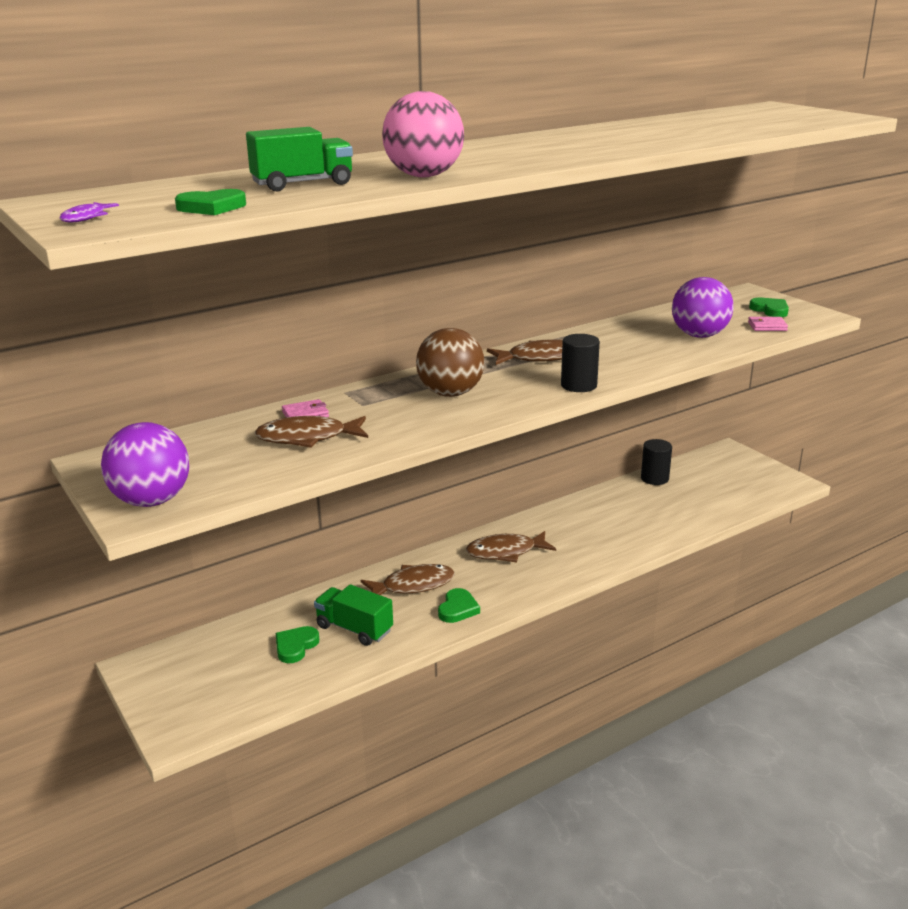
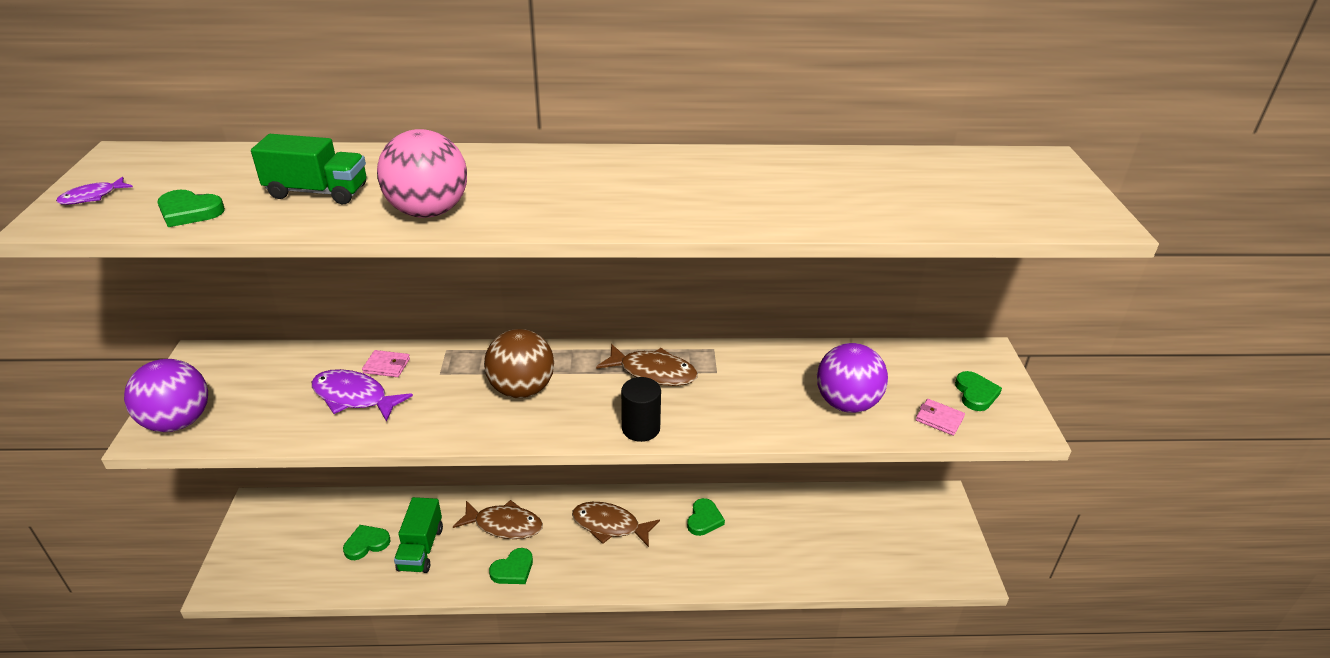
camera: 30 degrees right, 10 degrees up
brown fish [254,416,368,448] -> purple fish [312,369,413,422]
green truck [314,584,393,646] -> green truck turned 150 degrees counterclockwise [394,497,443,573]
black cylinder [641,439,672,485] -> none
none -> green heart [687,498,725,536]

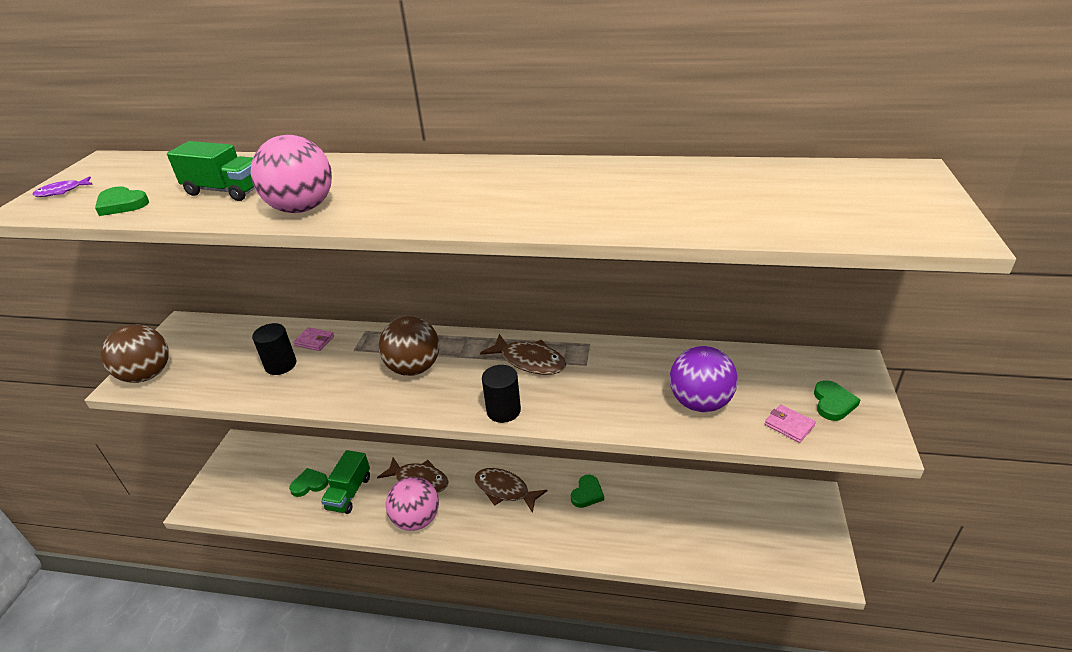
camera: 15 degrees right, 0 degrees up
purple ball [124,359,208,432] -> brown ball [101,325,169,383]
purple fish [312,369,413,422] -> black cylinder [252,323,296,375]
green heart [489,548,533,584] -> pink ball [386,477,439,531]

